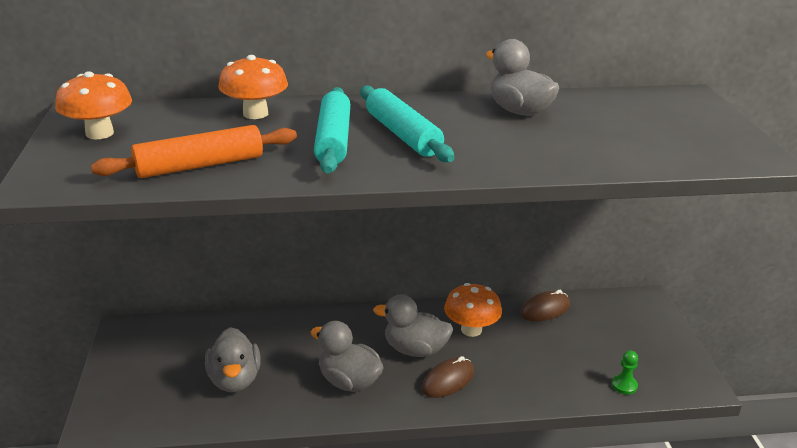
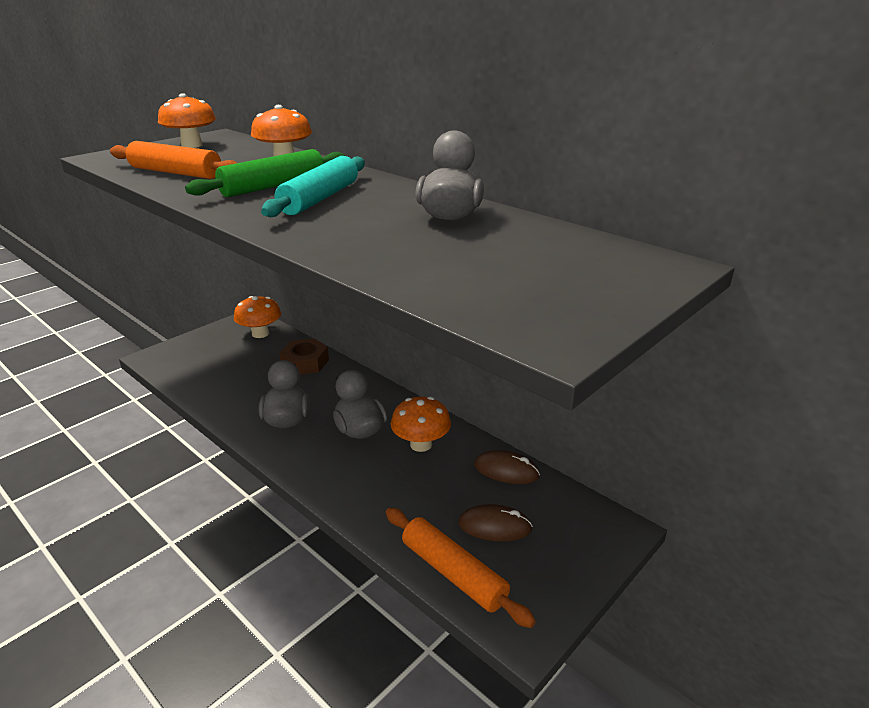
camera: 50 degrees right, 0 degrees up
grey duck [205,327,261,392] -> none
turquoise rolling pin [314,87,351,173] -> green rolling pin [185,149,345,197]
brown mouse [422,356,474,398] -> brown mouse moved to [458,504,533,542]
green pawn [612,350,638,395] -> orange rolling pin [386,508,536,628]
none -> orange mushroom [234,296,281,338]
none -> brown nut [279,338,329,375]

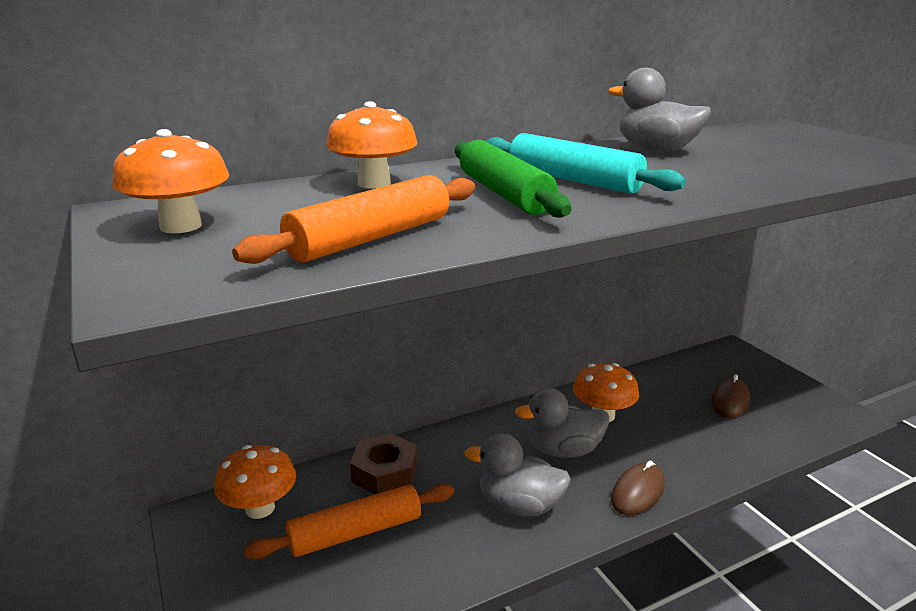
camera: 70 degrees left, 5 degrees down
orange rolling pin [386,508,536,628] -> orange rolling pin moved to [244,484,454,559]
brown mouse [474,450,540,484] -> brown mouse moved to [611,460,665,515]

